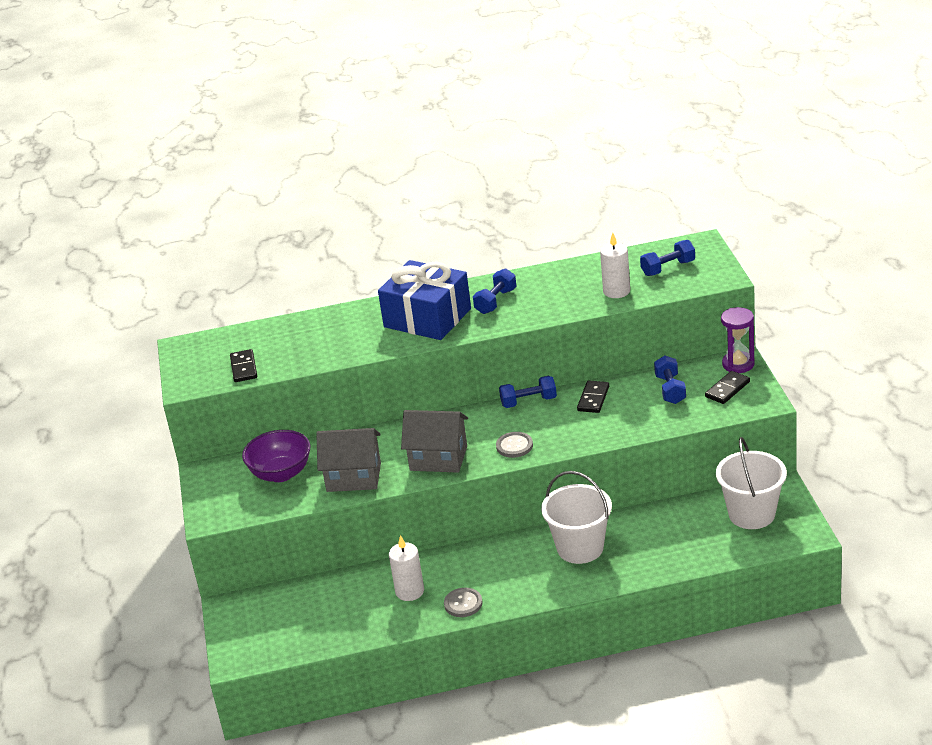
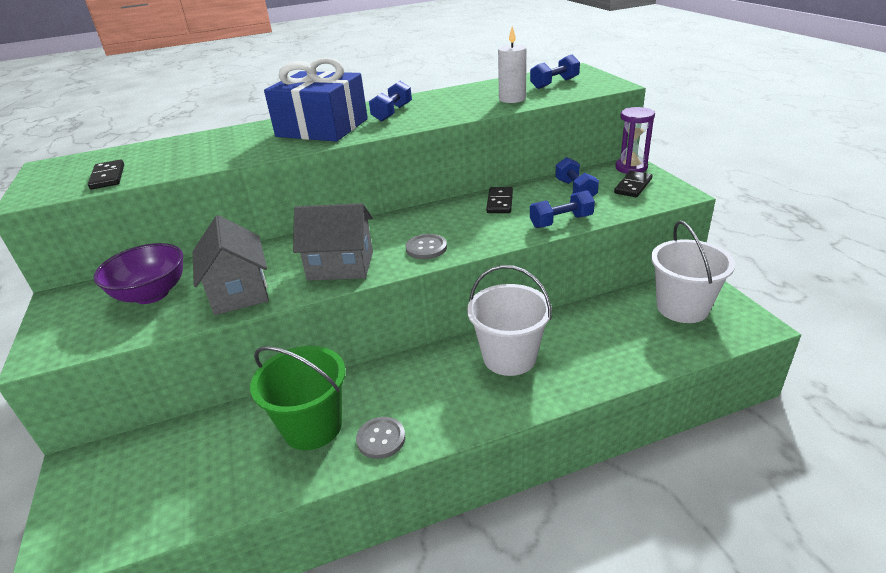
camera: 10 degrees left, 0 degrees up
grey house [316,428,381,492] -> grey house turned 75 degrees clockwise [193,215,269,315]
white candle [389,535,424,601] -> green bucket [250,346,346,450]
blue dumbbell [499,376,557,408] -> blue dumbbell moved to [530,190,595,228]

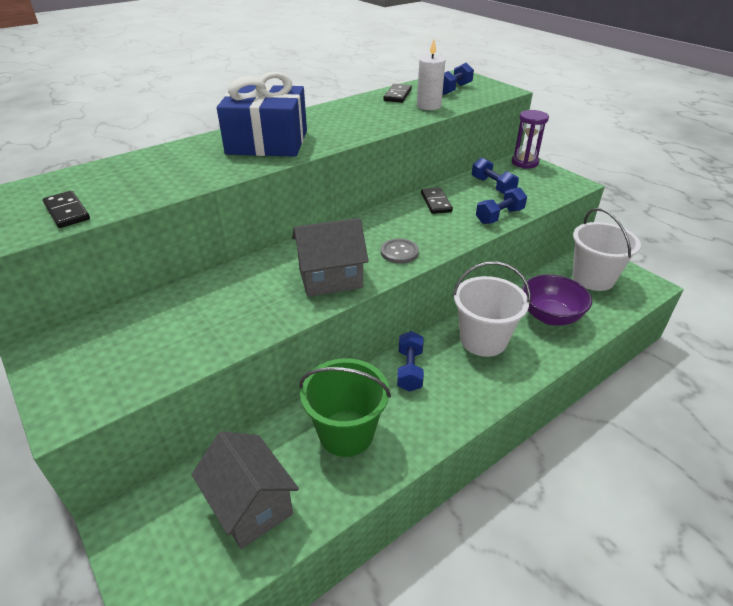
camera: 20 degrees left, 5 degrees up
purple bowl [93,243,183,304] -> purple bowl moved to [522,274,592,326]
grey house [193,215,269,315] -> grey house moved to [191,431,299,549]
grey button [356,417,405,459] -> none
blue dumbbell [369,81,412,122] -> blue dumbbell moved to [397,331,424,392]
black domino [614,171,652,197] -> black domino moved to [384,84,412,103]

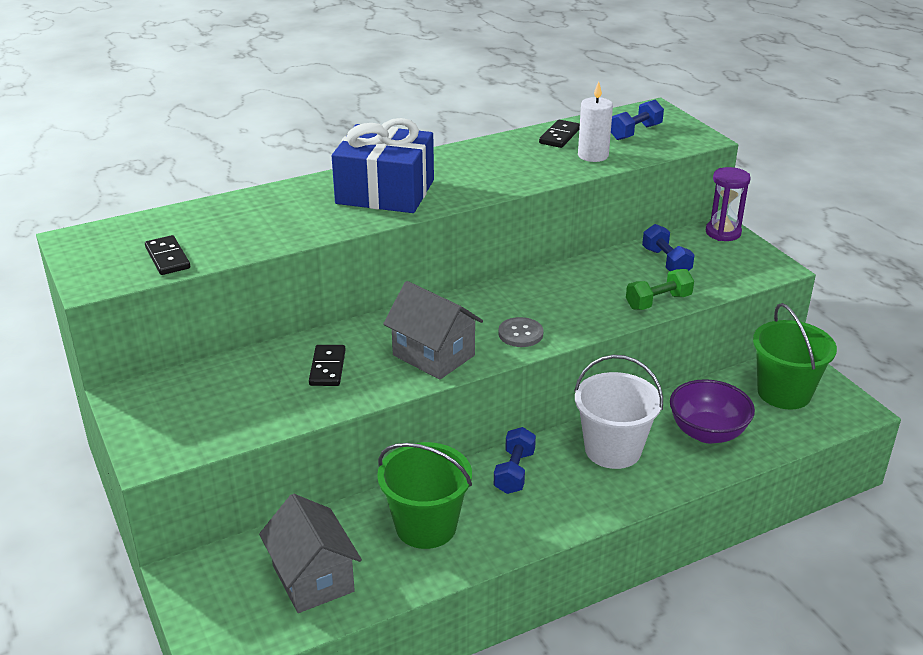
camera: 10 degrees right, 5 degrees down
grey house [292,218,369,297] -> grey house turned 45 degrees clockwise [383,281,483,380]
black domino [421,187,453,214] -> black domino moved to [309,345,346,386]
blue dumbbell [476,187,527,224] -> green dumbbell [626,269,694,310]
white bucket [572,208,641,291] -> green bucket [753,303,837,409]

